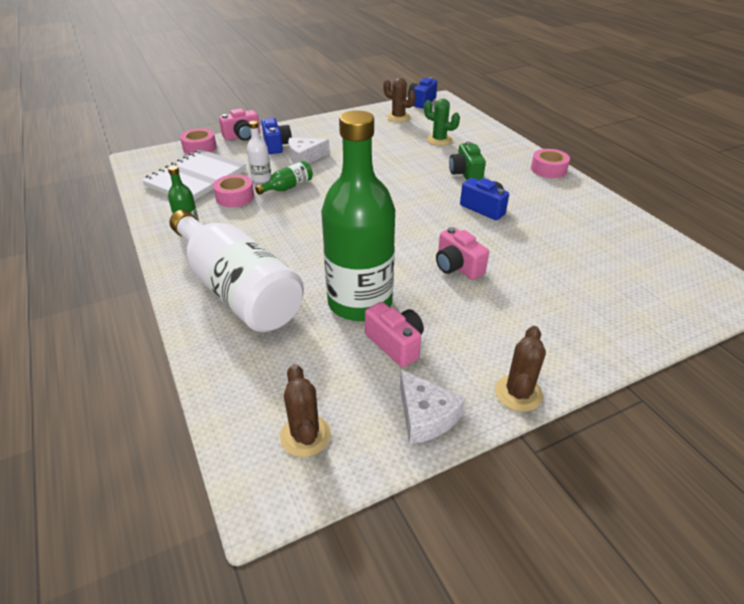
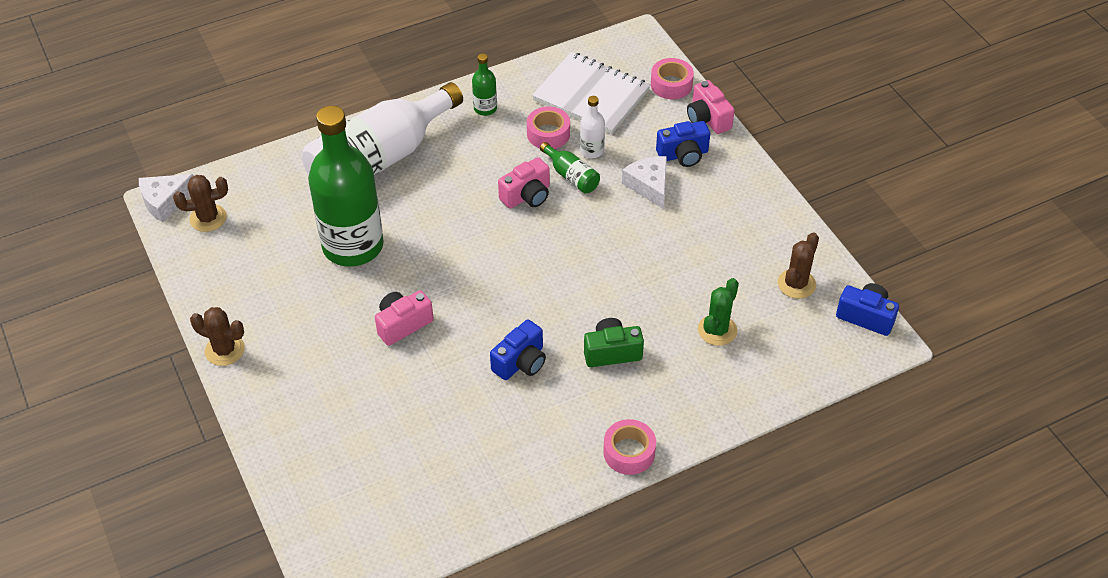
camera: 90 degrees right, 10 degrees up
pink camera [365,302,424,367] -> pink camera moved to [498,157,550,209]
white cheese [400,370,466,444] -> white cheese moved to [139,174,194,222]

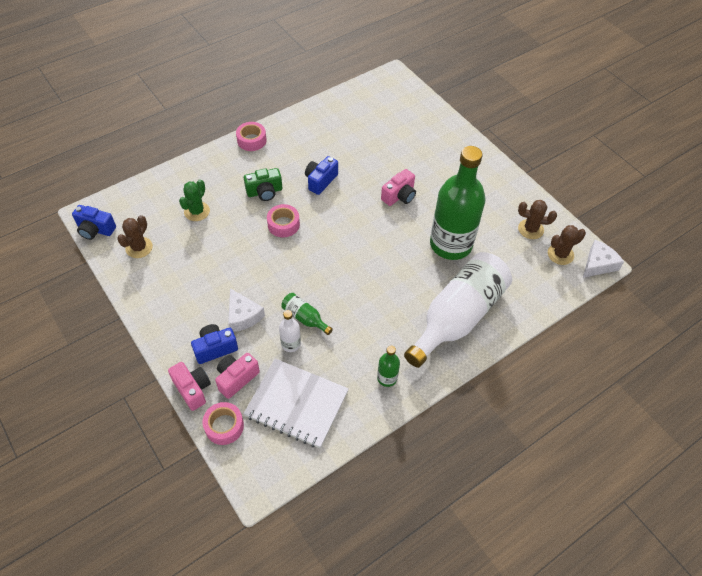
camera: 170 degrees right, 5 degrees up
brown cactus [190,307,245,366] -> brown cactus moved to [518,200,557,239]
pink camera [498,157,550,209] -> pink camera moved to [215,353,260,399]
pink tape [527,106,570,149] -> pink tape moved to [267,204,300,237]

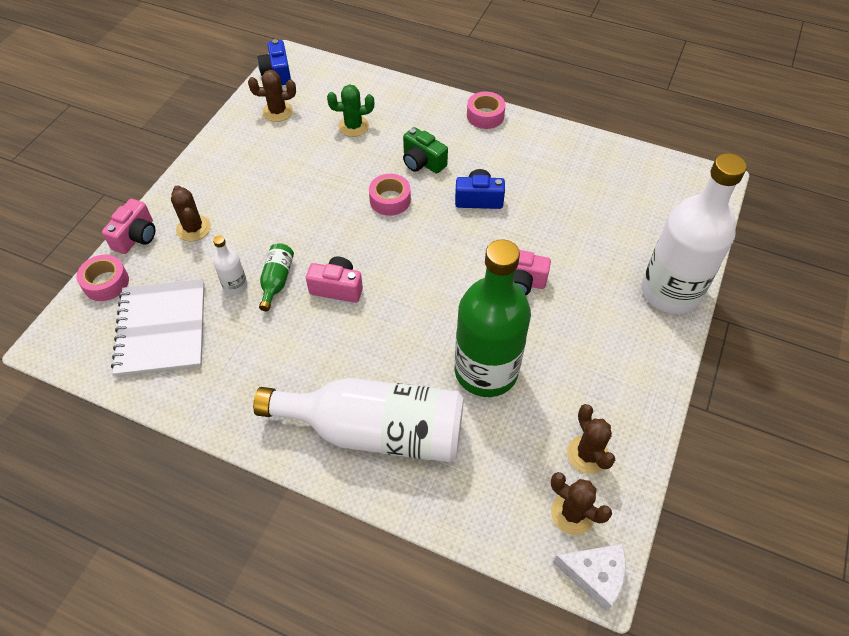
camera: 60 degrees right, 0 degrees up
blue camera [191,324,238,364] -> brown cactus [171,185,211,241]
pink camera [215,353,260,399] -> pink camera moved to [306,256,363,303]
white cheese [228,288,265,332] -> none
green bottle [377,346,400,387] -> none
none -> white bottle [641,153,747,314]

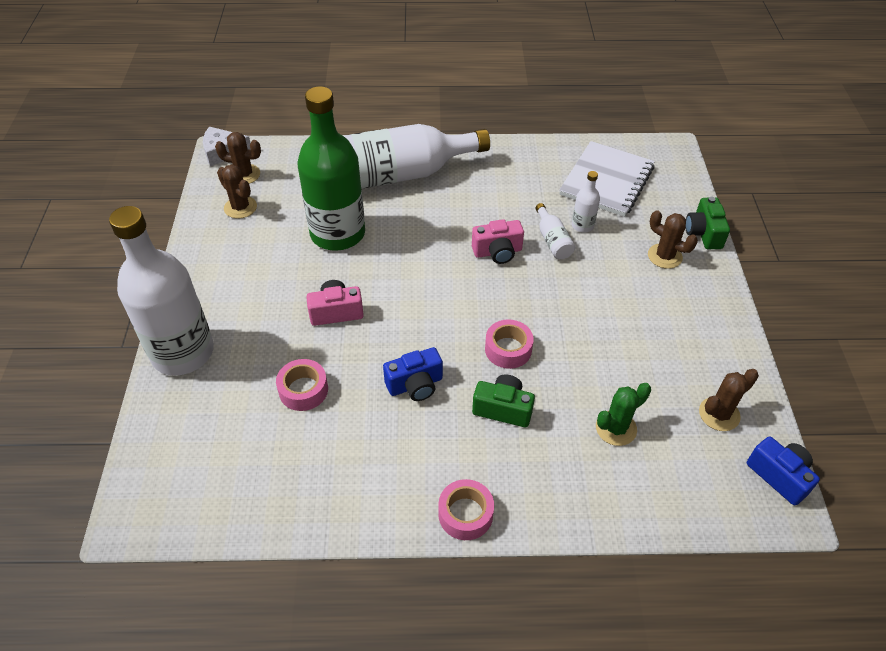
camera: 155 degrees right, 5 degrees down
pink tape [76,255,129,301] -> pink tape moved to [276,359,328,411]
pink camera [102,199,155,254] -> green camera [685,197,730,249]
white notebook [111,279,205,377] -> white notebook turned 60 degrees clockwise [559,141,655,217]
green bottle [259,243,294,311] -> white bottle [535,203,575,259]

